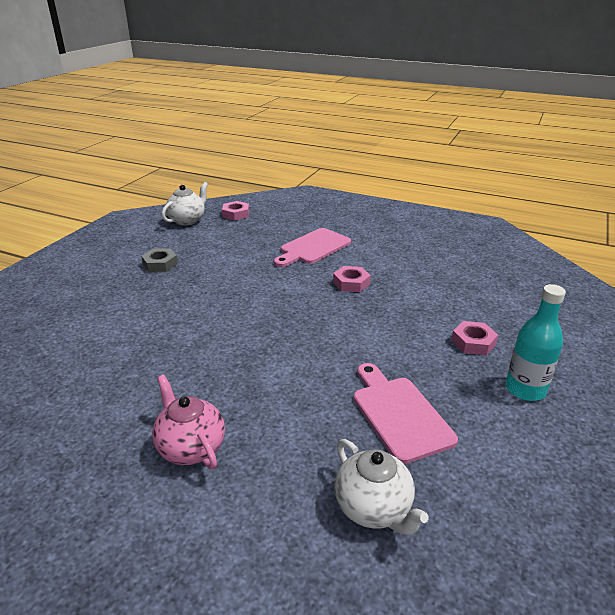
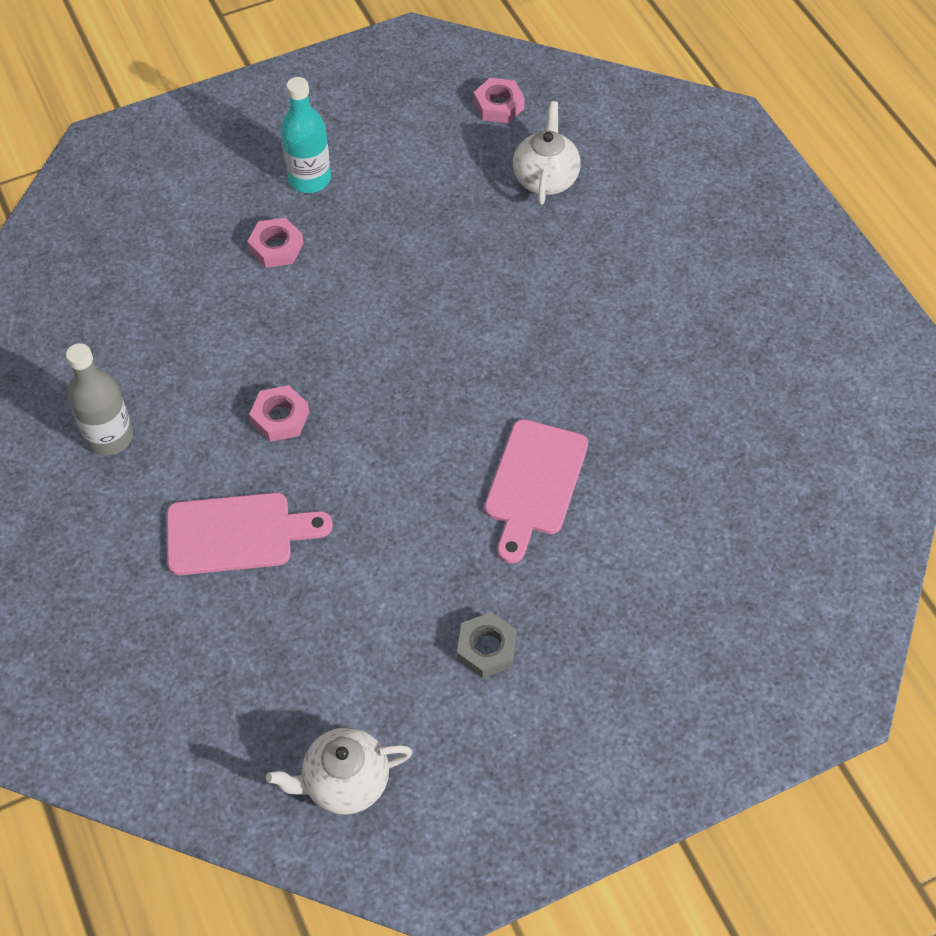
camera: 140 degrees left, 25 degrees up
pink teapot [152,375,225,470] -> none
pink nut [222,201,249,221] -> pink nut moved to [474,78,525,123]
pink cutting board [354,363,458,464] -> pink cutting board moved to [484,419,588,563]
none -> grey bottle [66,343,133,456]

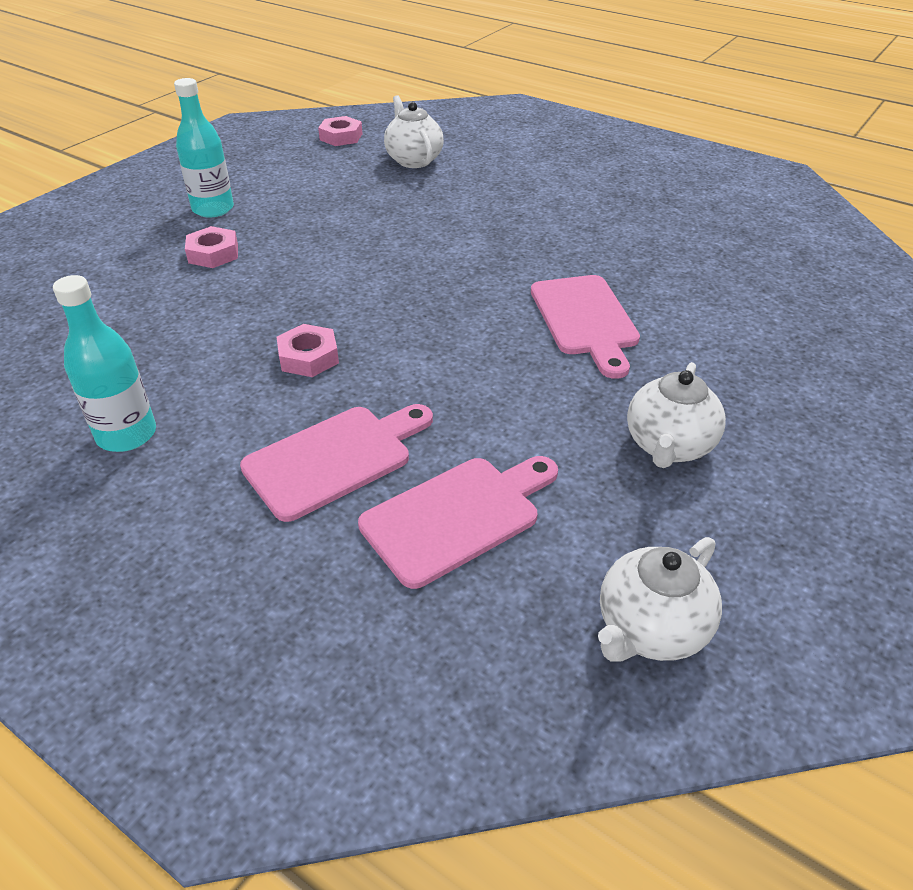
camera: 30 degrees left, 15 degrees down
grey bottle [66,343,133,456] -> turquoise bottle [53,275,156,452]
grey nut [457,612,517,678] -> white teapot [627,362,726,468]
none -> pink cutting board [358,456,558,589]

